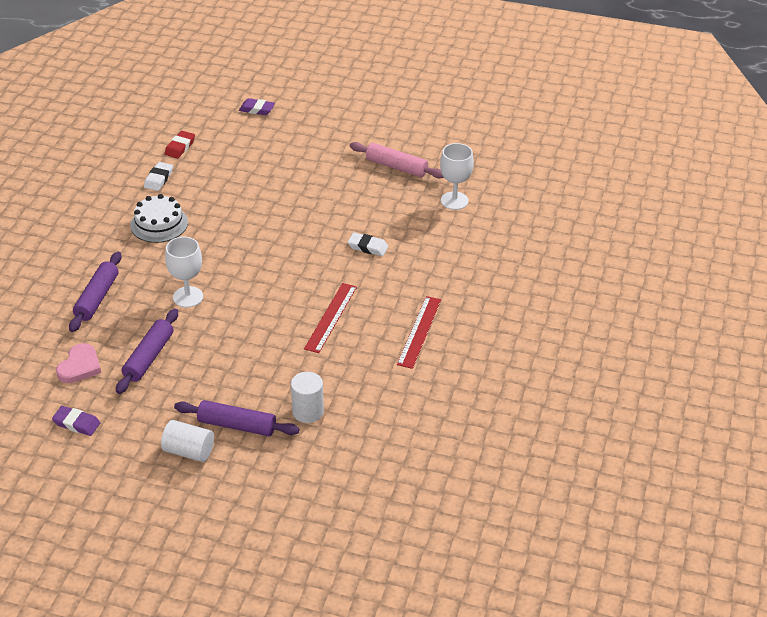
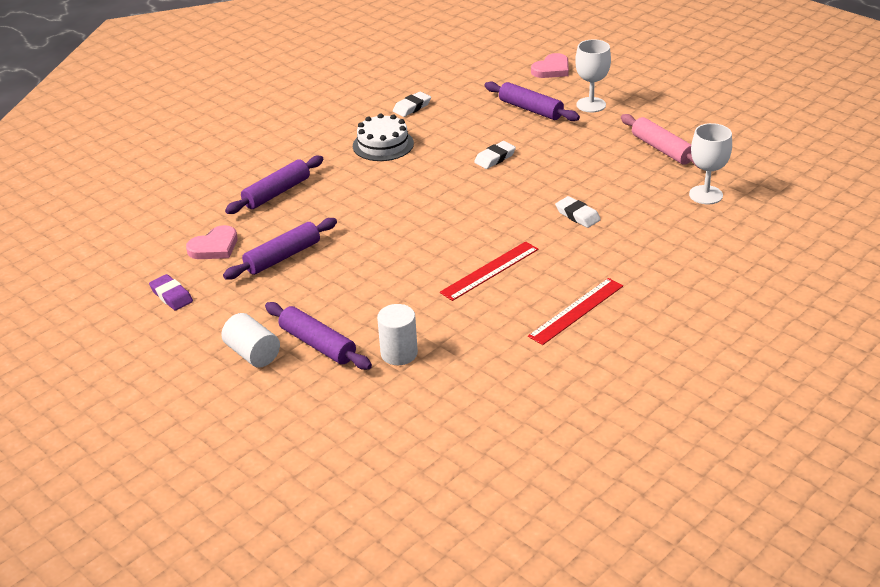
camera: 30 degrees right, 5 degrees down
red eraser [165,131,195,158] -> none
white goblet [165,237,203,308] -> white goblet moved to [575,39,611,112]
purple eraser [239,98,275,115] -> pink heart [531,53,569,78]
none -> white eraser [474,141,516,169]
none -> purple rolling pin [484,81,580,121]

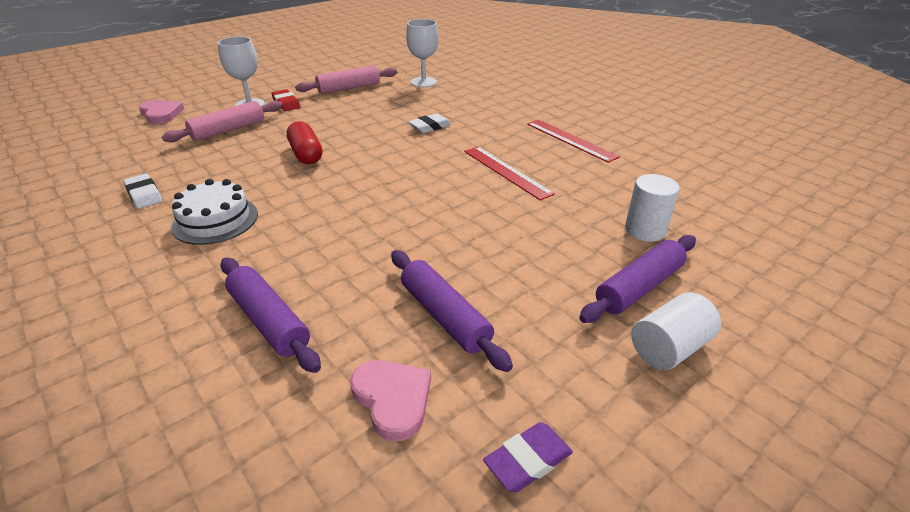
camera: 85 degrees left, 0 degrees up
white eraser [474,141,516,169] -> red capsule [287,121,322,165]
purple rolling pin [484,81,580,121] -> pink rolling pin [162,101,283,142]
none -> red eraser [271,89,301,111]

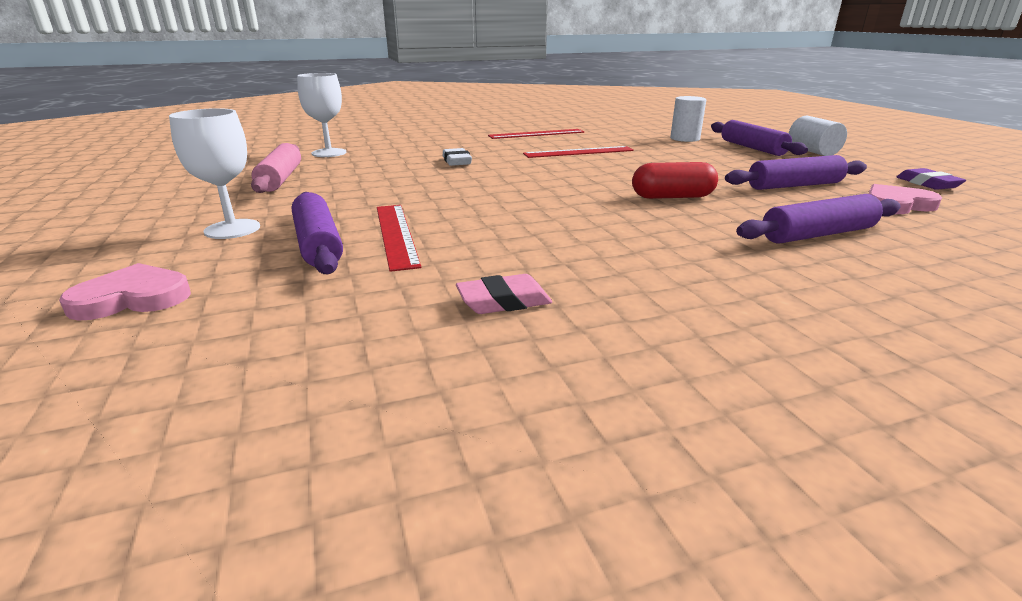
camera: 70 degrees left, 10 degrees down
white eraser [123,174,162,209] -> pink eraser [456,274,552,314]
pink rolling pin [162,101,283,142] -> purple rolling pin [292,192,343,274]
white cake [171,179,258,245] -> none
red eraser [271,89,301,111] -> none
red capsule [287,121,322,165] -> red capsule moved to [632,162,718,199]
none -> red ruler [377,205,421,272]

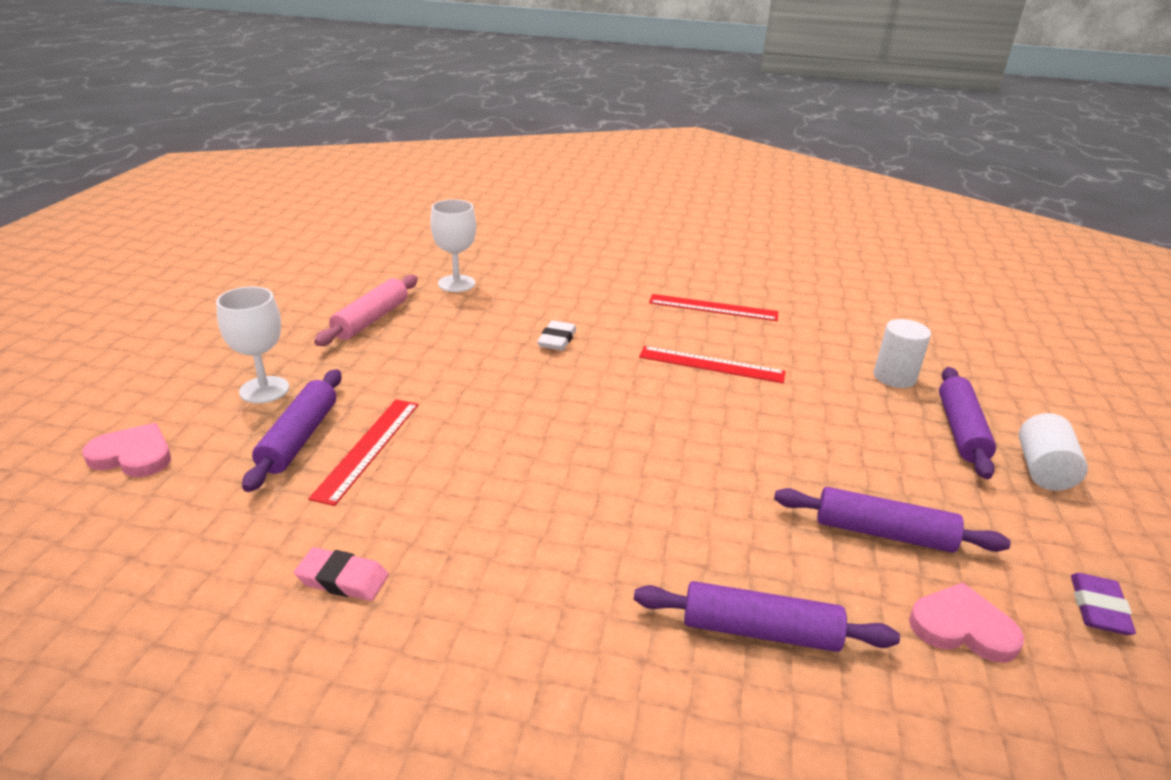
camera: 30 degrees right, 5 degrees up
red capsule [632,162,718,199] -> none

